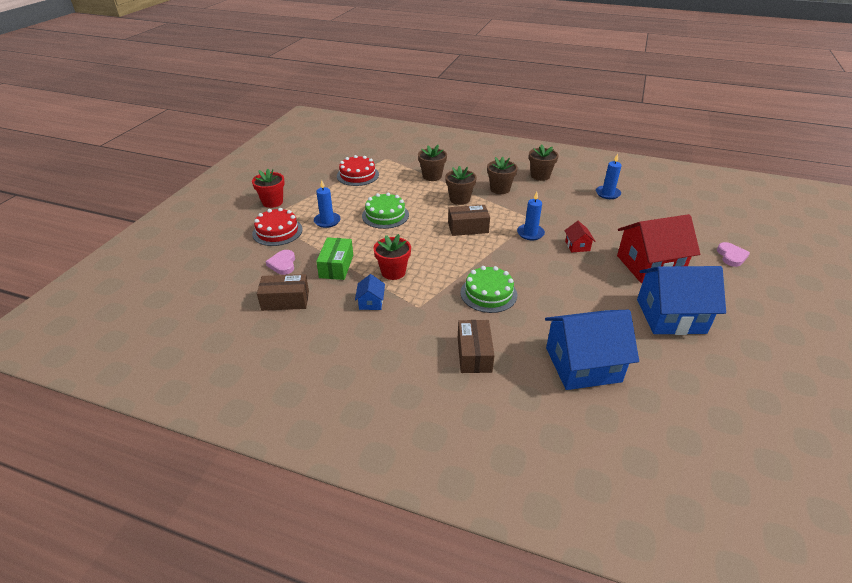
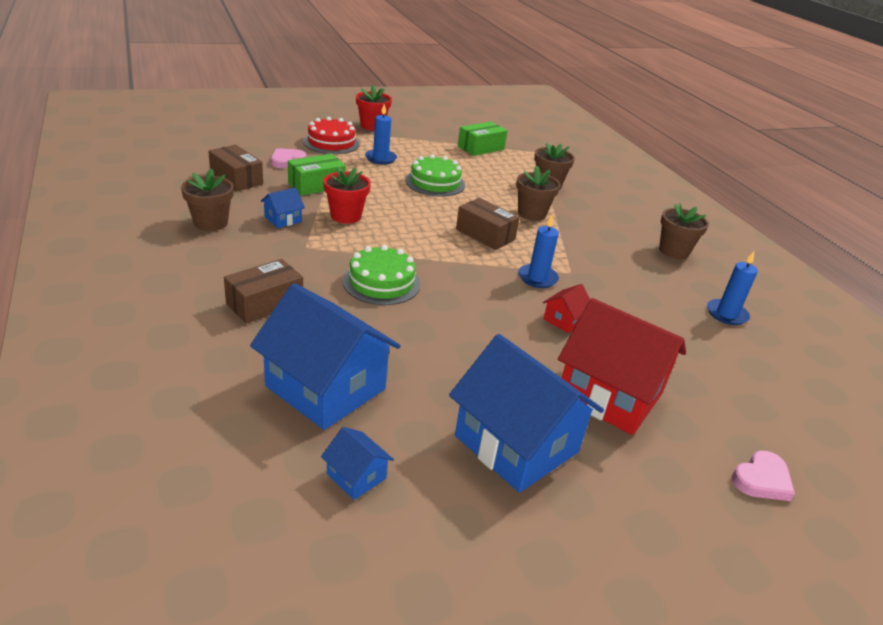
camera: 45 degrees right, 5 degrees down
red cake [337,155,379,186] -> green box [458,121,507,156]
brown flower pot [487,156,518,194] -> brown flower pot moved to [181,169,234,231]
none -> blue house [321,427,394,500]

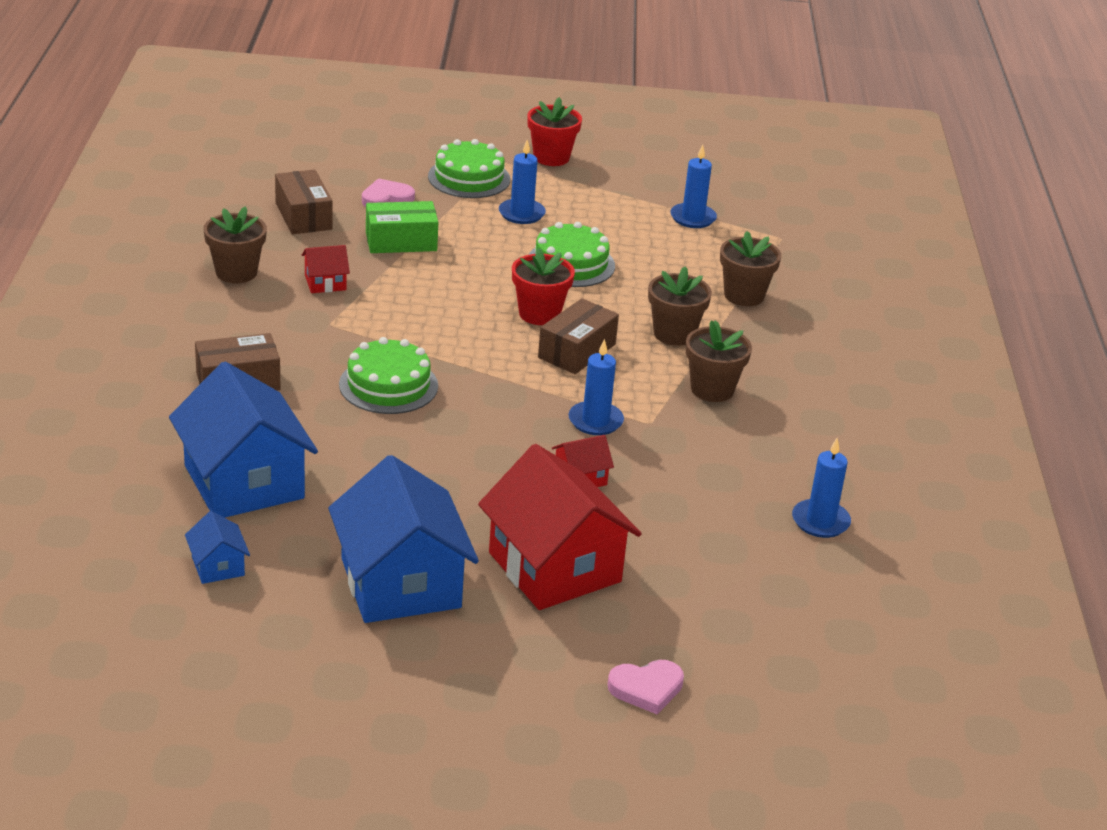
camera: 25 degrees right, 0 degrees up
blue house [261,187,305,228] -> red house [302,245,350,293]
red cake [303,117,360,154] -> green cake [428,139,510,198]
red flower pot [323,167,371,224] -> red flower pot moved to [512,248,575,325]
brown box [456,198,520,250] -> brown box turned 60 degrees clockwise [538,298,619,374]
green box [458,121,507,156] -> blue candle [670,145,717,228]
brown flower pot [659,203,709,259] -> brown flower pot moved to [686,320,752,402]

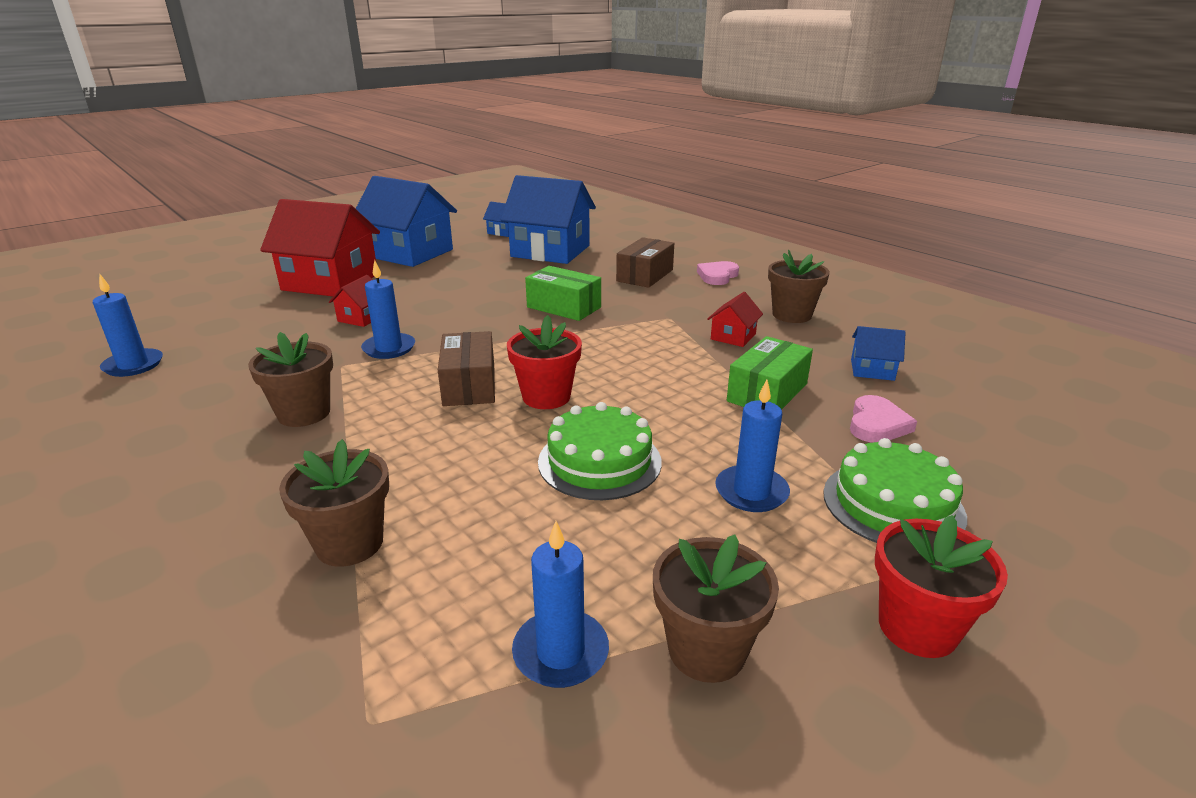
camera: 140 degrees right, 5 degrees down
brown box [275,169,333,234] -> blue house [851,326,906,381]
green cake [339,337,438,414] -> green box [525,266,601,321]
pink heart [608,660,684,714] -> pink heart moved to [697,261,739,285]
brown flower pot [648,266,712,346] -> brown flower pot moved to [653,535,779,683]

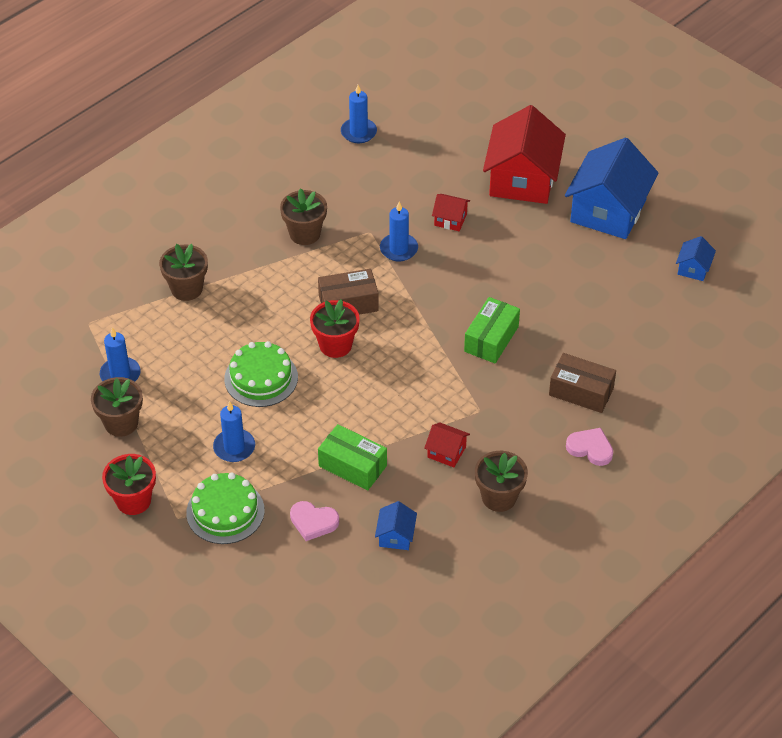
camera: 85 degrees right, 20 degrees up
blue house [500,175,596,264] -> none

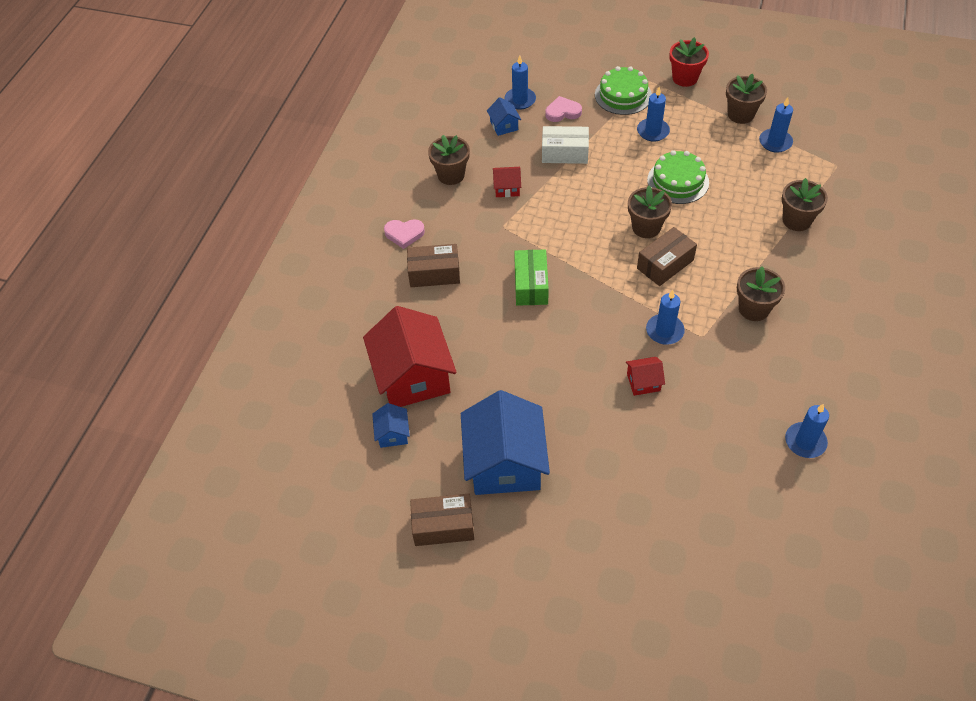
camera: 155 degrees right, 5 degrees up
red flower pot [310,300,360,358] -> brown flower pot [628,186,672,238]
green box [318,424,387,491] -> white box [542,126,589,164]
red house [483,105,566,204] -> red house moved to [363,306,457,407]
none -> brown box [410,494,474,546]
none -> blue candle [505,55,536,110]

